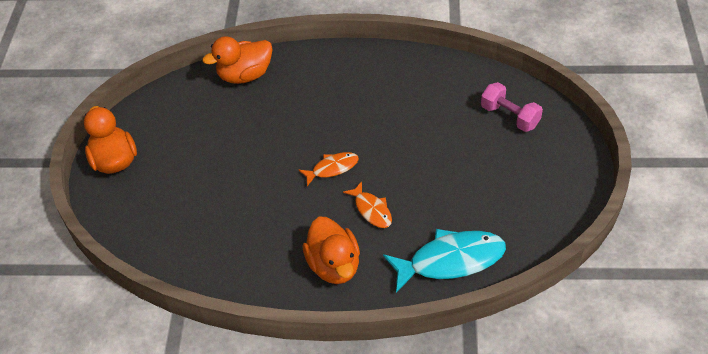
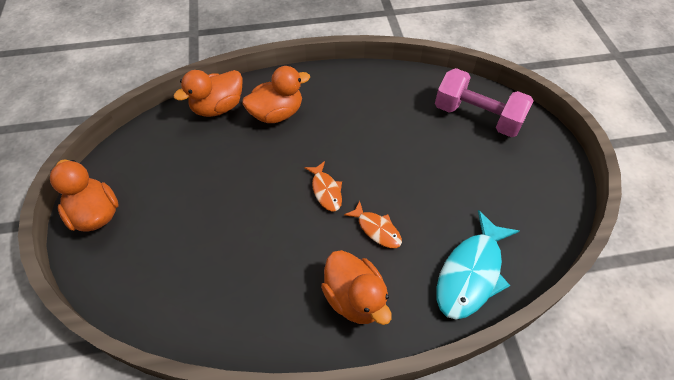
camera: 15 degrees left, 5 degrees up
orange fish [298,152,359,186] -> orange fish turned 105 degrees clockwise [304,161,342,211]
turquoise fish [383,229,506,293] -> turquoise fish turned 150 degrees clockwise [436,210,519,320]
pink dumbbell [481,82,543,132] -> pink dumbbell [435,68,534,137], size x1.56
none -> orange duck [242,66,310,123]

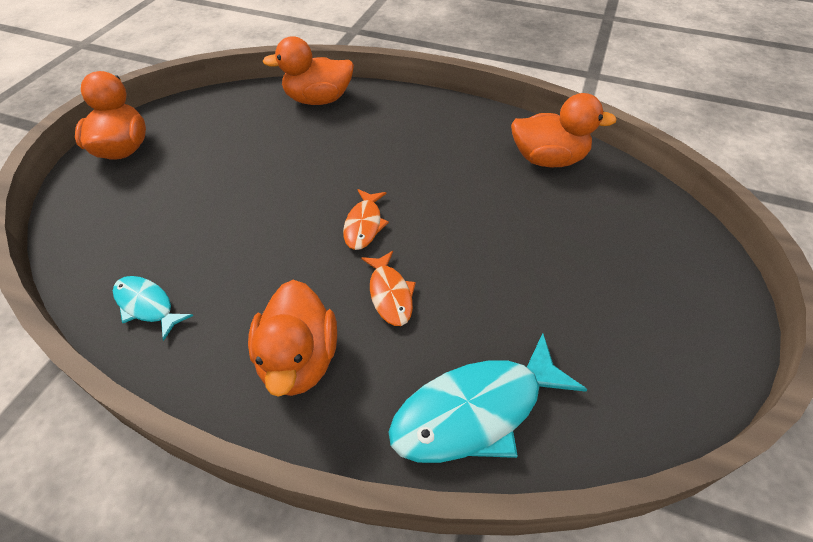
camera: 30 degrees right, 5 degrees down
orange duck [242,66,310,123] -> orange duck moved to [511,93,617,167]
pink dumbbell [435,68,534,137] -> none
none -> turquoise fish [113,276,193,341]

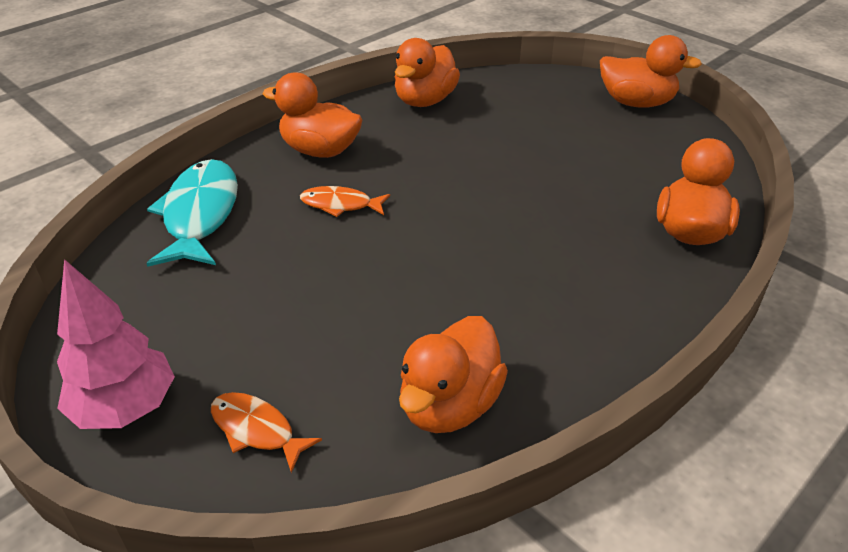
camera: 115 degrees right, 10 degrees down
turquoise fish [113,276,193,341] -> orange duck [395,38,460,107]
orange fish [343,189,389,250] -> orange fish moved to [211,392,322,473]
none -> pink tree [57,259,175,429]

